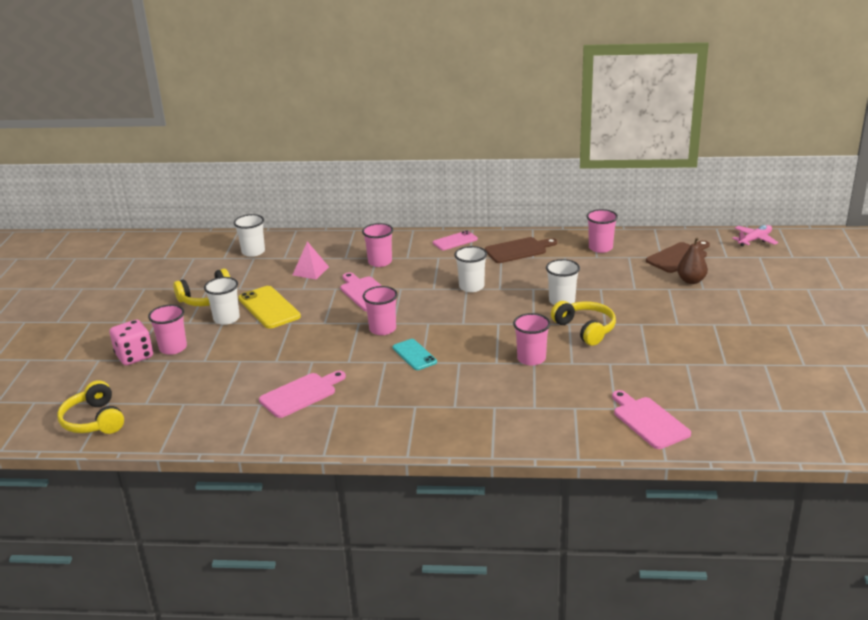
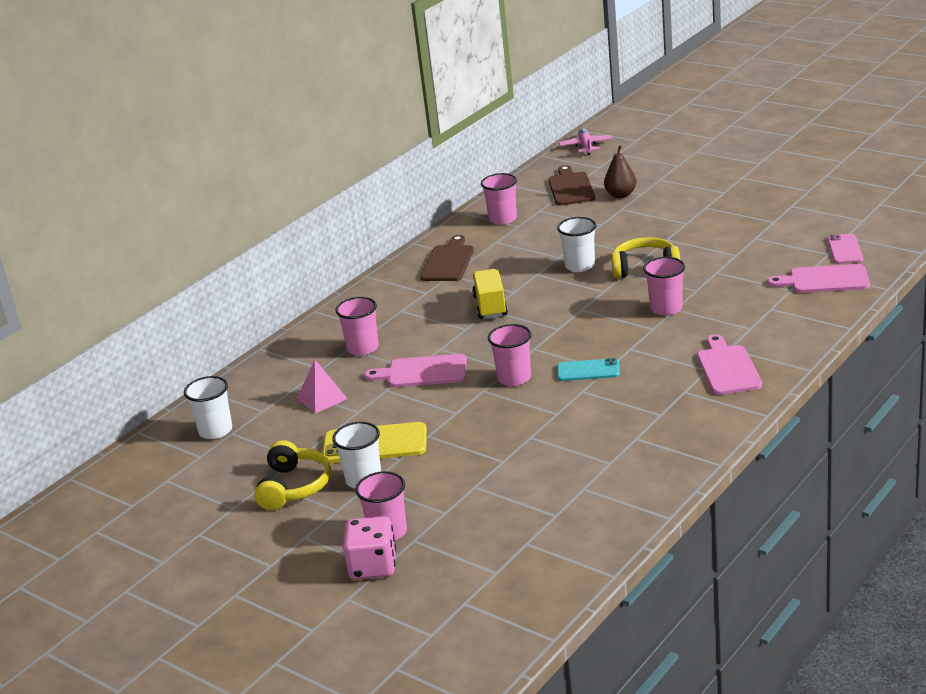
camera: 55 degrees left, 0 degrees up
yellow headphones [57,380,124,434] -> none
pink cutting board [259,371,346,418] -> pink cutting board moved to [697,334,762,395]
pink phone [433,230,478,250] -> pink phone moved to [827,234,863,264]
white cup [454,246,487,292] -> yellow truck [472,269,508,319]

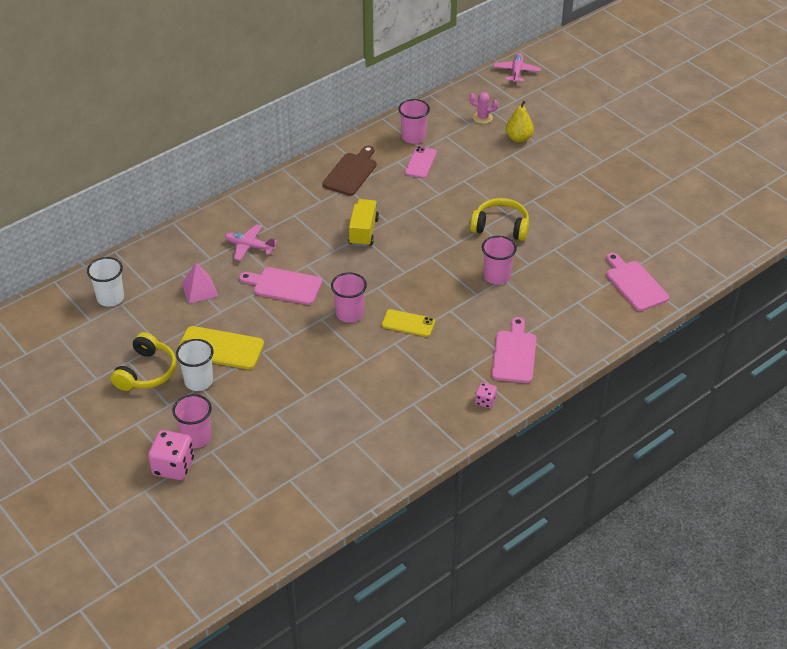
camera: 10 degrees right, 15 degrees up
pink cup [335,297,379,356] -> pink plane [225,224,277,260]
brown cutting board [548,165,595,205] -> pink cactus [469,92,498,124]
white cup [557,217,596,272] -> none
turquoise phone [557,358,620,381] -> yellow phone [382,309,435,337]
brown pear [604,145,636,198] -> yellow pear [506,101,534,142]
pink cutting board [767,264,870,293] -> pink cutting board turned 45 degrees clockwise [606,253,669,311]
pink phone [827,234,863,264] -> pink phone moved to [405,146,437,178]
none -> pink dice [475,382,497,408]

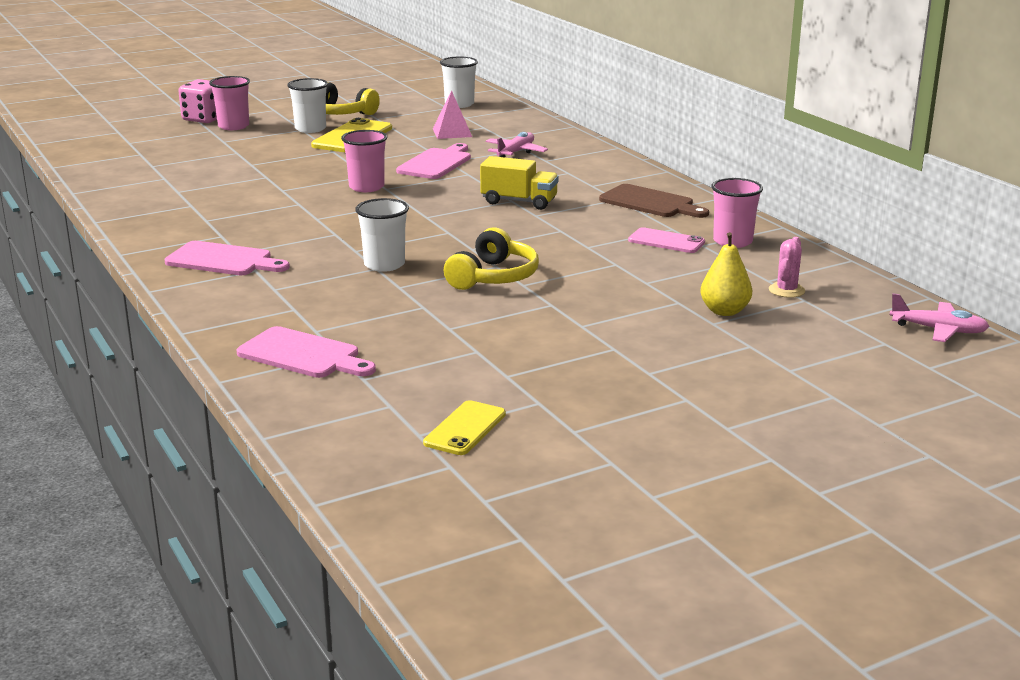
camera: 100 degrees right, 20 degrees down
yellow phone [382,309,435,337] -> yellow phone moved to [423,400,506,455]
pink dice [475,382,497,408] -> none
pink cup [482,236,517,285] -> white cup [355,198,409,272]
pink cutting board [606,253,669,311] -> pink cutting board turned 45 degrees clockwise [237,326,376,378]

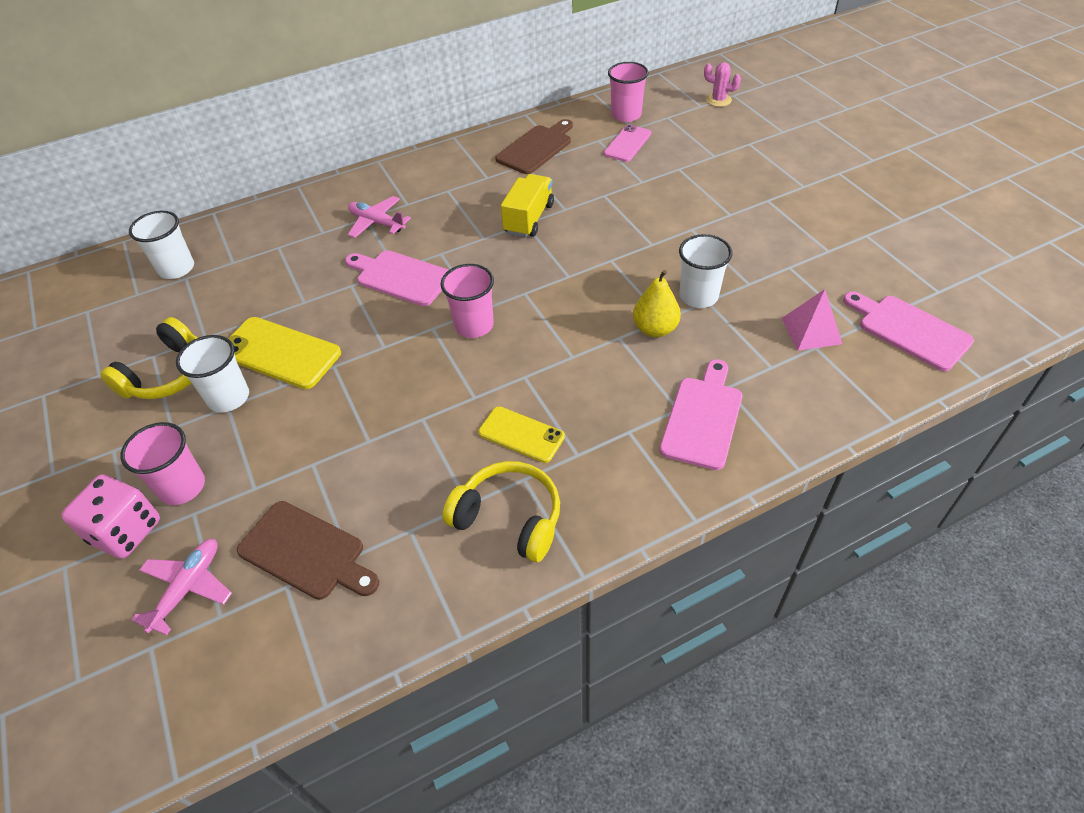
camera: 85 degrees left, 25 degrees up
pink cutting board [237,326,376,378] -> pink cutting board turned 75 degrees counterclockwise [843,291,974,371]
yellow phone [423,400,506,455] -> yellow phone moved to [478,406,565,463]
pink pyramid [433,90,472,139] -> pink pyramid moved to [781,289,842,351]
yellow headphones [444,227,539,290] -> yellow headphones moved to [443,461,560,562]
yellow pear [700,232,752,316] -> yellow pear moved to [633,270,681,337]
pink plane [890,293,990,342] -> pink plane moved to [131,539,232,635]
none -> brown cutting board [237,501,379,600]

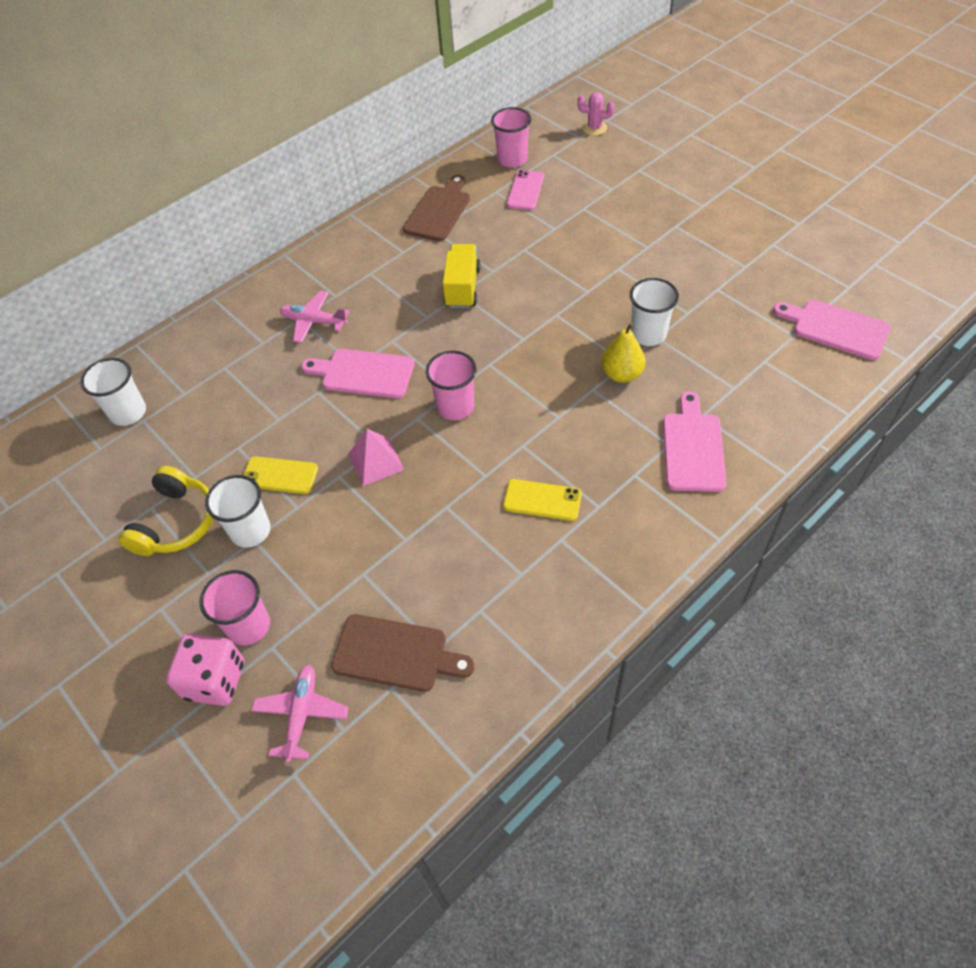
camera: 15 degrees left, 5 degrees up
yellow phone [228,317,341,389] -> yellow phone [243,456,318,494], size x0.63
yellow headphones [443,461,560,562] -> none
pink pyramid [781,289,842,351] -> pink pyramid moved to [348,429,404,486]

